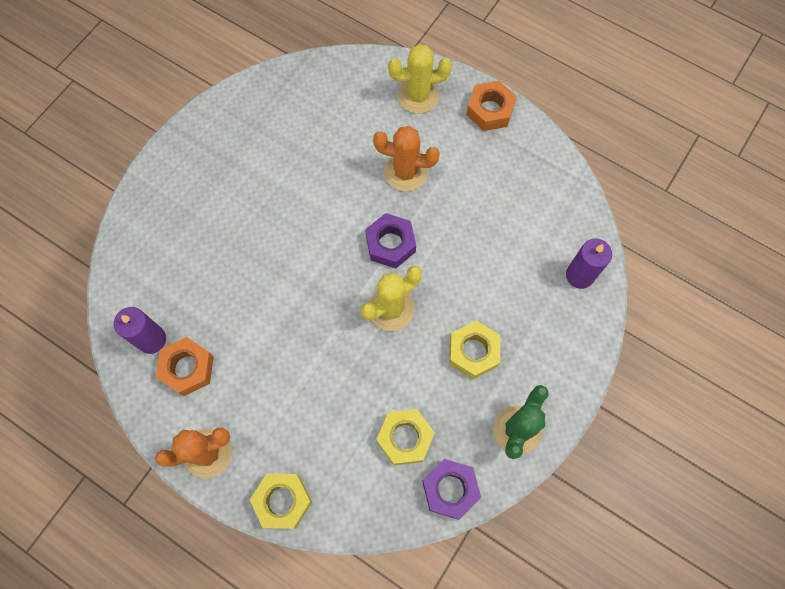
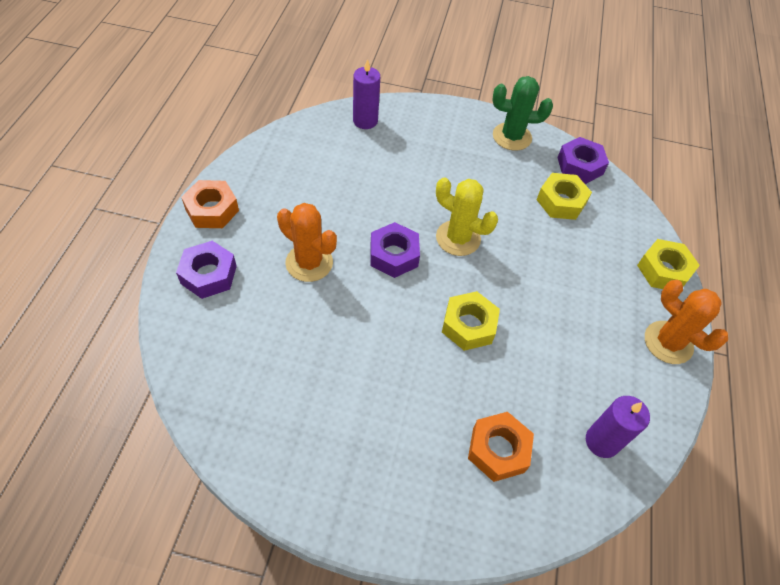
camera: 115 degrees left, 15 degrees down
orange nut [156,337,214,396] -> orange nut moved to [468,412,534,482]
orange cactus [373,126,440,192] -> orange cactus turned 45 degrees counterclockwise [277,203,337,282]
yellow cactus [388,44,452,114] -> purple nut [176,241,237,299]
yellow nut [449,321,500,379] -> yellow nut moved to [442,291,500,351]

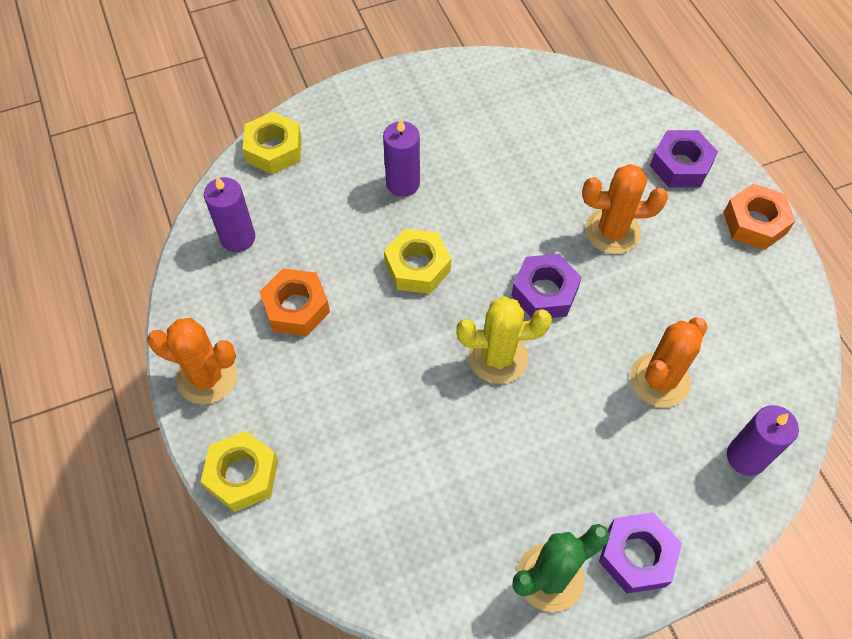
camera: 150 degrees right, 5 degrees up
orange nut [468,412,534,482] -> orange nut moved to [260,268,330,336]
yellow nut [537,173,592,220] -> yellow nut moved to [243,112,302,175]
purple nut [557,137,609,184] -> purple nut moved to [599,512,682,594]
none -> purple candle [383,118,420,197]
none -> orange cactus [630,317,708,408]

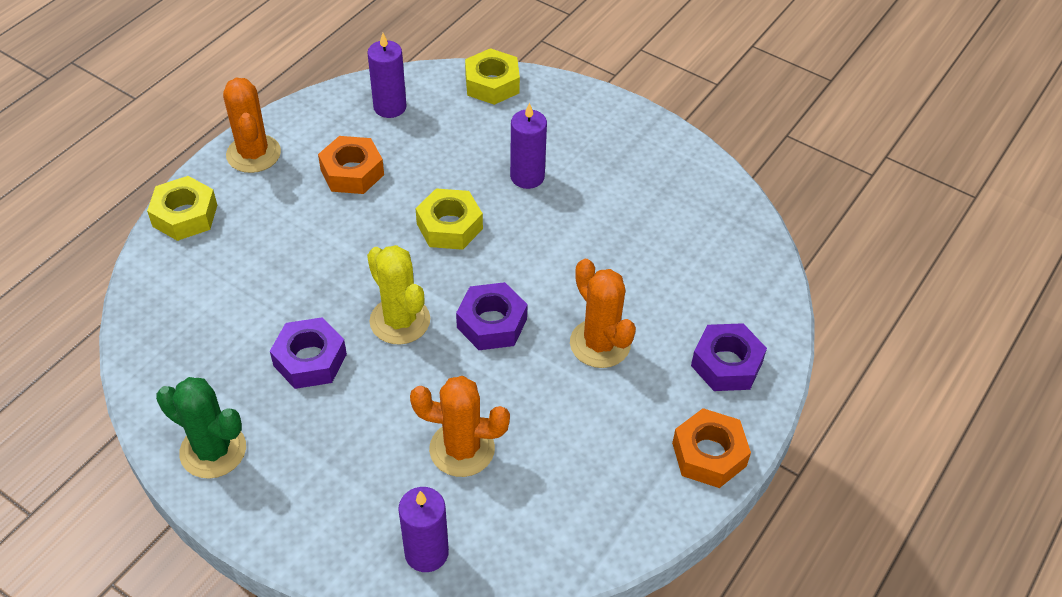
camera: 55 degrees right, 10 degrees down
purple nut [599,512,682,594] -> purple nut moved to [270,317,347,389]

